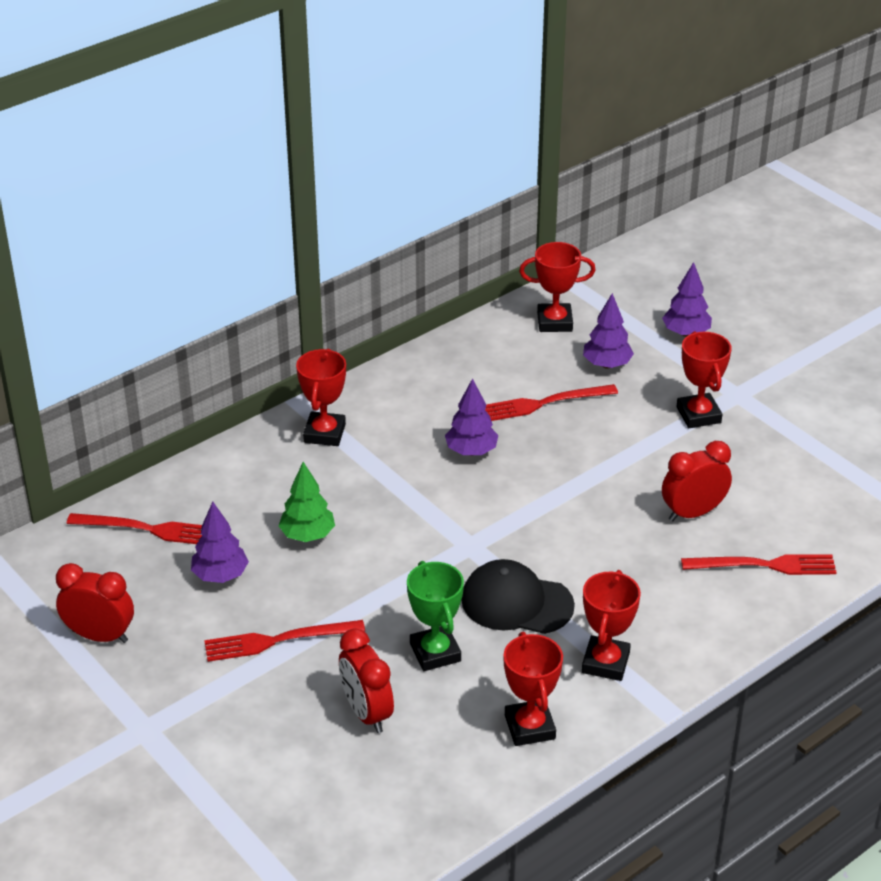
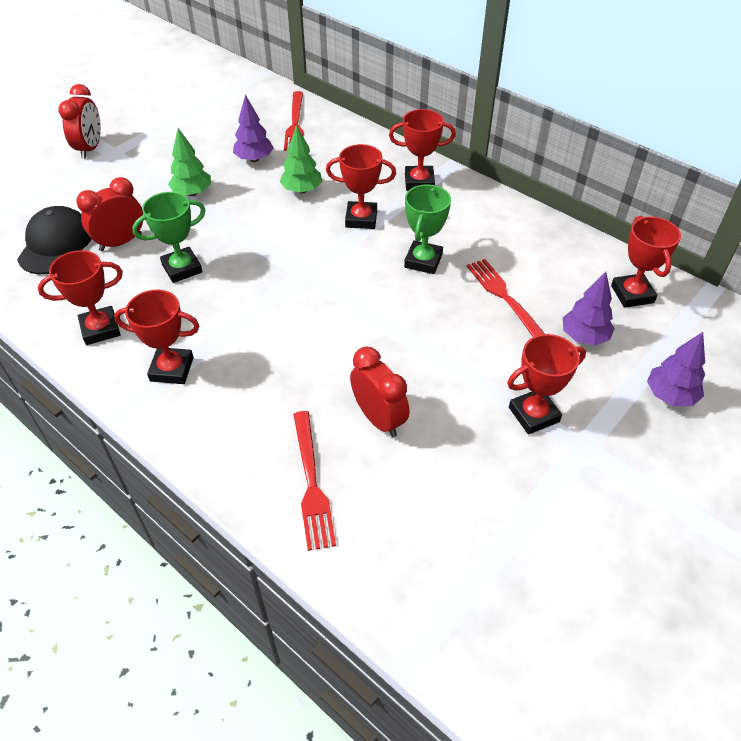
camera: 80 degrees right, 10 degrees up
red clock [56,563,134,643] -> red clock moved to [58,84,101,159]
red fork [204,620,365,662] -> green tree [168,128,211,196]
purple tree [445,378,498,456] -> green trophy [404,185,451,274]
black cap [461,559,575,634] -> black cap moved to [17,206,91,274]
none -> red trophy [326,144,396,229]

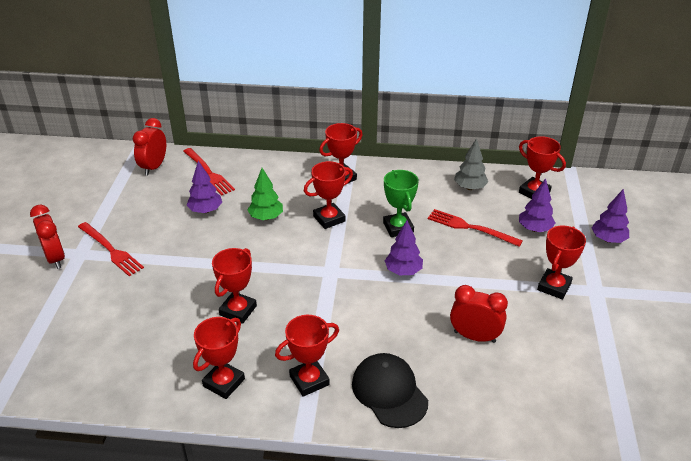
camera: 35 degrees left, 10 degrees down
black cap [17,206,91,274] -> black cap moved to [352,353,428,428]
red clock [76,177,143,251] -> red clock moved to [133,118,166,176]
green trophy [132,192,206,283] -> red trophy [212,248,257,324]
green tree [168,128,211,196] -> none
red fork [293,411,336,551] -> red fork moved to [78,222,144,276]
none -> purple tree [385,220,423,275]
none -> grey tree [454,138,488,190]

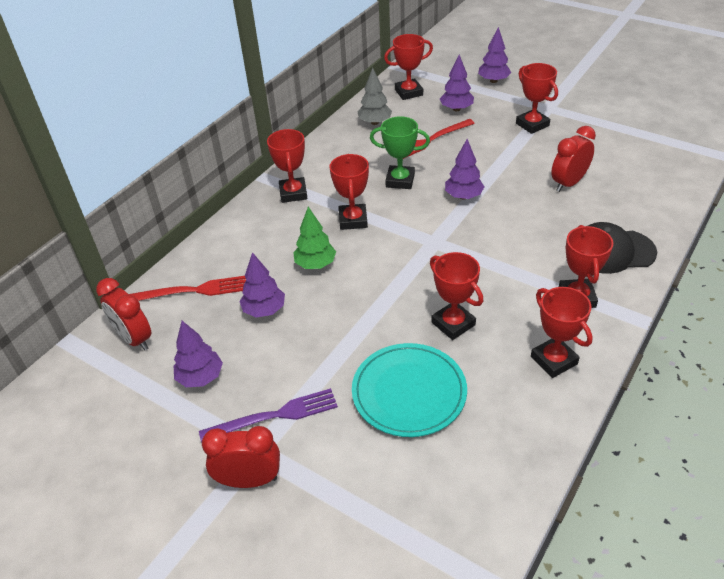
camera: 60 degrees left, 5 degrees up
red fork [78,222,144,276] -> purple fork [199,388,338,443]
none -> purple tree [174,321,223,387]
none -> turquoise plate [352,343,467,437]

